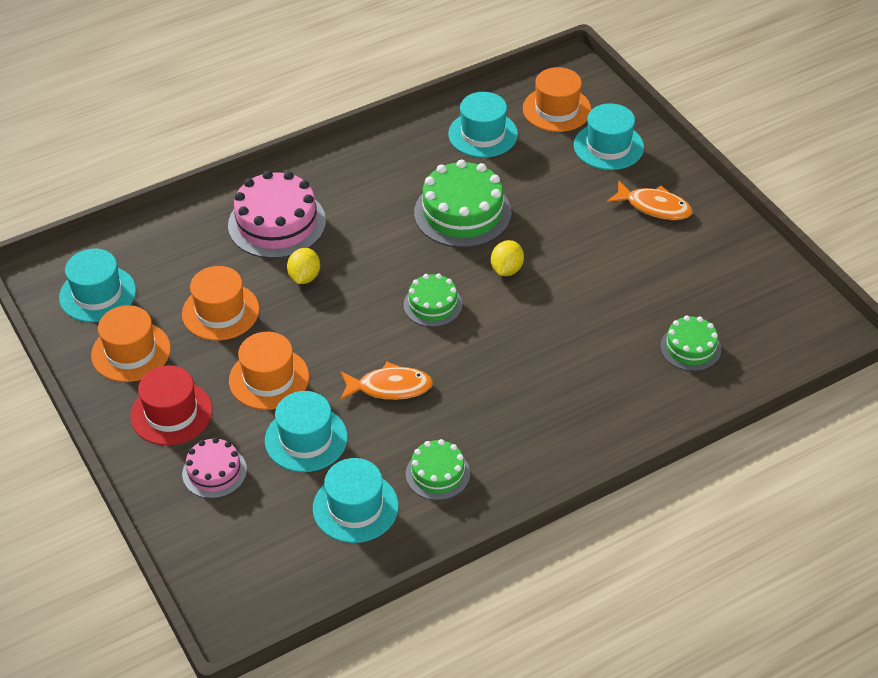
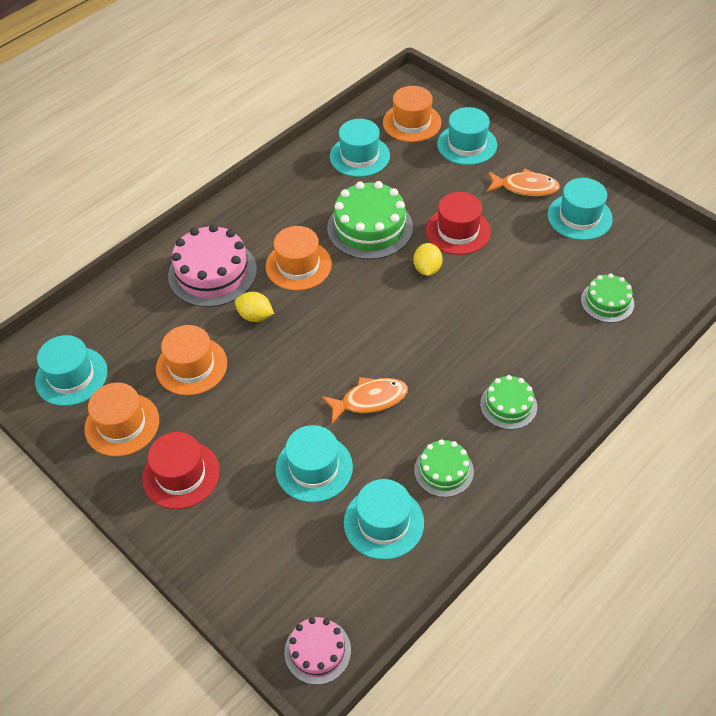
camera: 15 degrees left, 5 degrees up
pink cake [182,437,247,499] -> pink cake moved to [285,617,351,685]
orange hat [229,332,309,410] -> orange hat moved to [266,226,332,291]
yellow lemon [287,248,320,284] -> yellow lemon turned 60 degrees counterclockwise [235,292,274,322]
green cake [404,273,462,327] -> green cake moved to [480,375,537,430]
none -> red hat [426,192,491,255]
none -> turquoise hat [547,178,613,240]

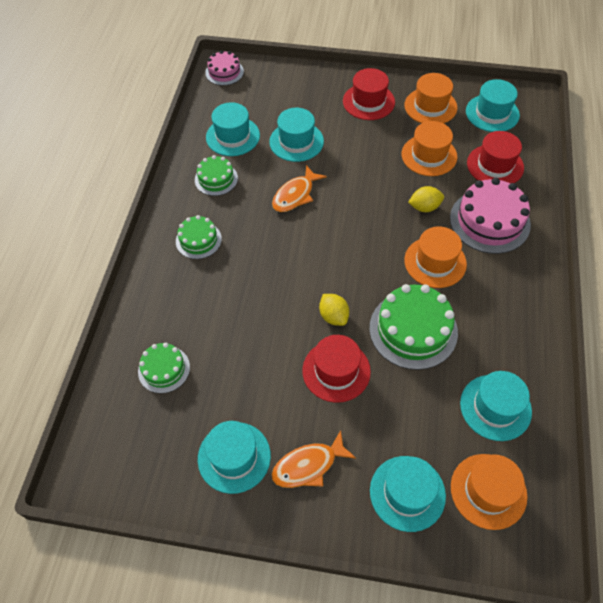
camera: 145 degrees right, 5 degrees up
none -> red hat [467,131,524,183]

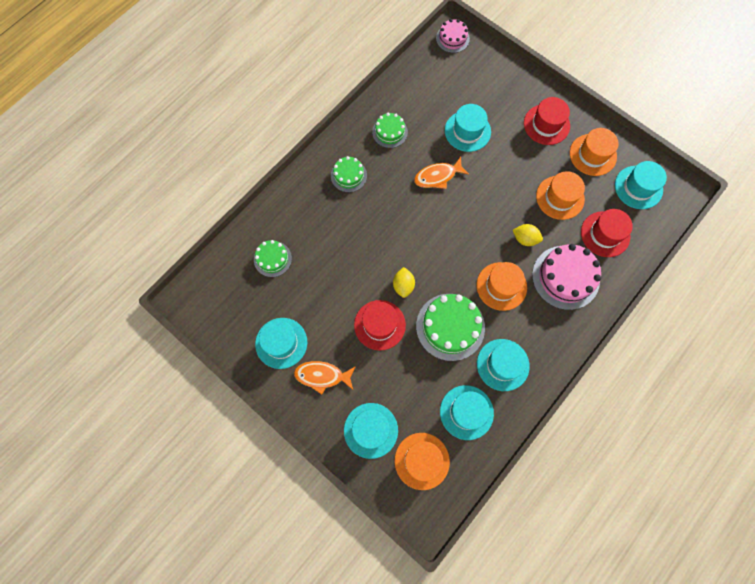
camera: 30 degrees right, 15 degrees up
turquoise hat [206,102,260,156] -> turquoise hat moved to [477,339,530,391]

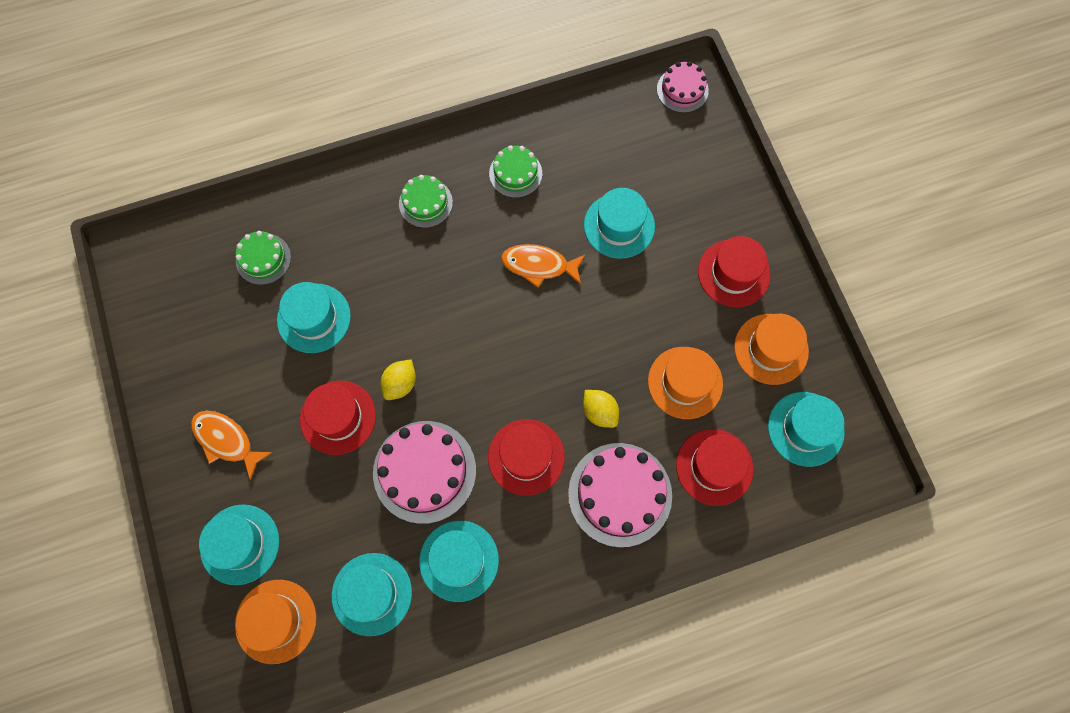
camera: 30 degrees right, 0 degrees up
turquoise hat [255,318,307,369] -> turquoise hat moved to [277,282,351,353]
green cake [416,294,485,361] -> pink cake [373,421,476,524]
orange hat [477,262,527,311] -> red hat [488,419,565,496]

